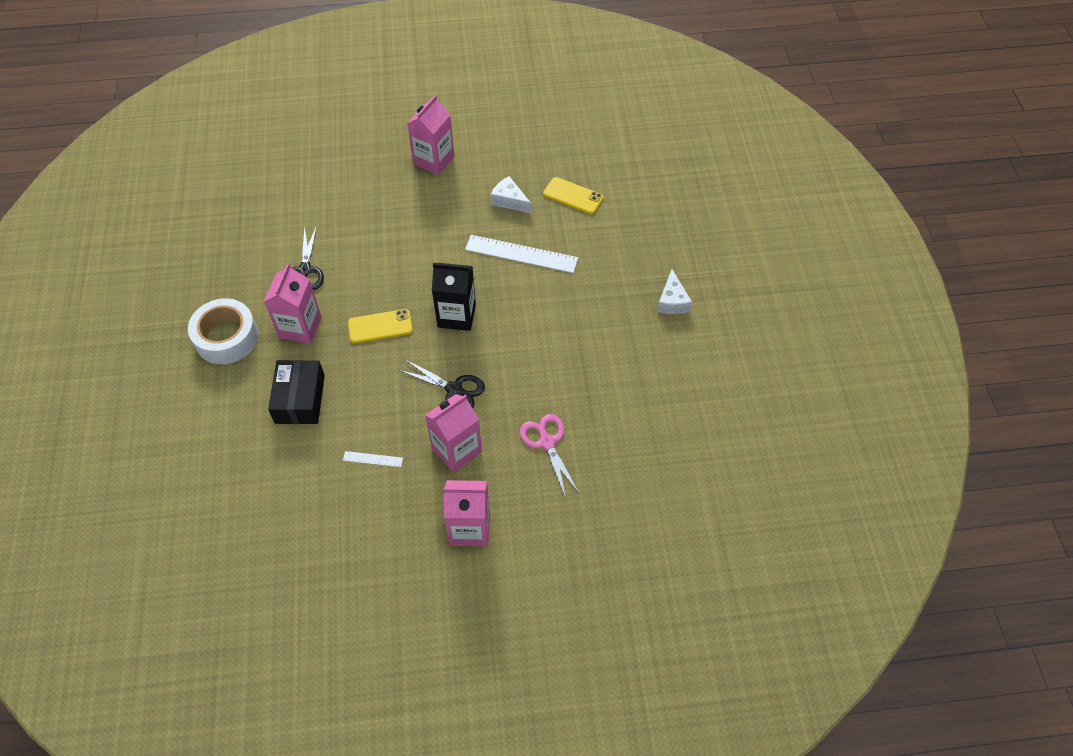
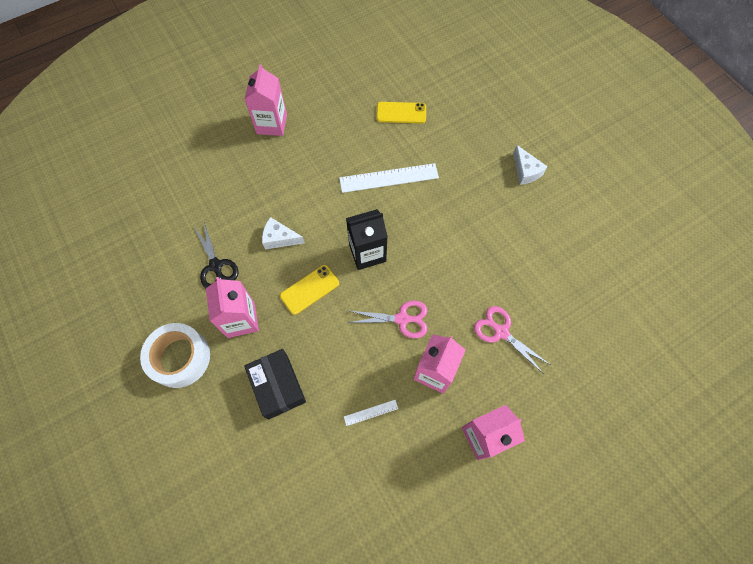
camera: 25 degrees left, 10 degrees up
black scissors [398,359,485,408] -> pink scissors [348,300,427,338]
white cheese [490,176,531,213] -> white cheese moved to [262,217,305,249]

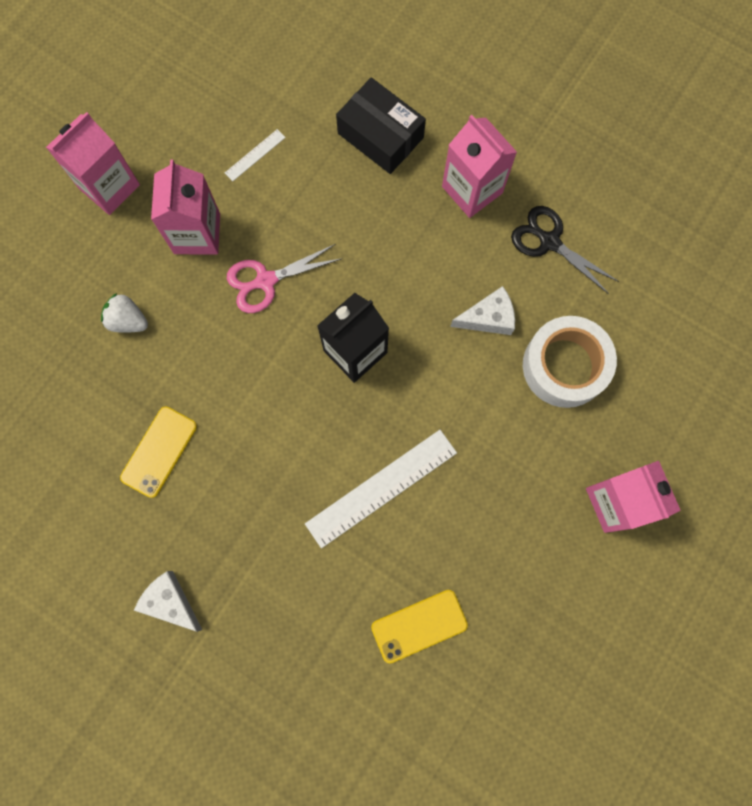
camera: 155 degrees right, 10 degrees up
white tape [140,323,210,388] -> white tape moved to [523,316,617,408]
yellow phone [280,265,339,315] -> yellow phone moved to [120,406,197,498]
pink scissors [474,306,551,374] -> white strawberry [101,293,148,333]

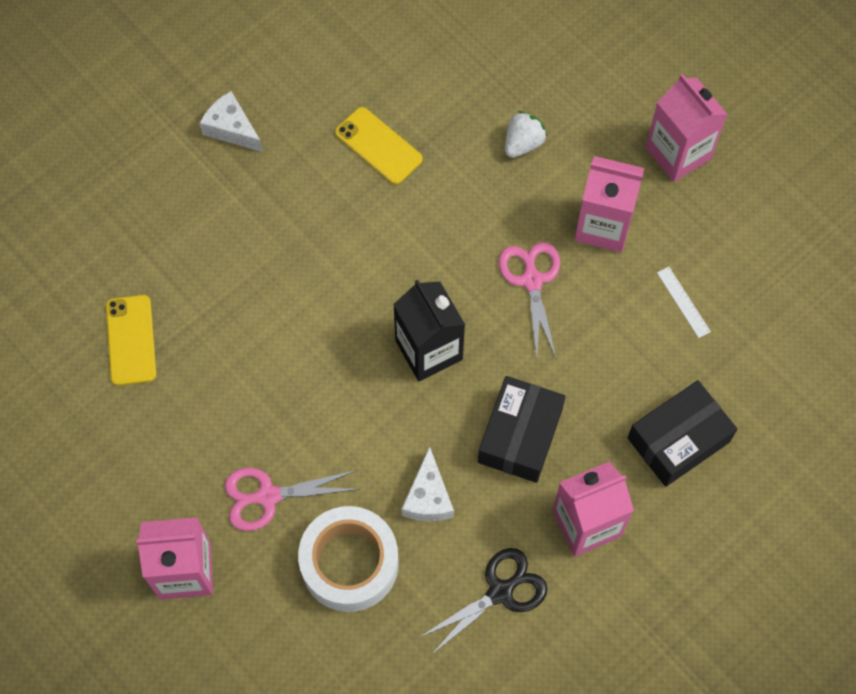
camera: 105 degrees right, 10 degrees down
white cheese [134,571,202,632] -> white cheese turned 105 degrees counterclockwise [200,91,263,152]
white ruler [305,430,457,548] -> none
none -> pink scissors [224,468,360,531]
none -> black box [478,376,566,483]

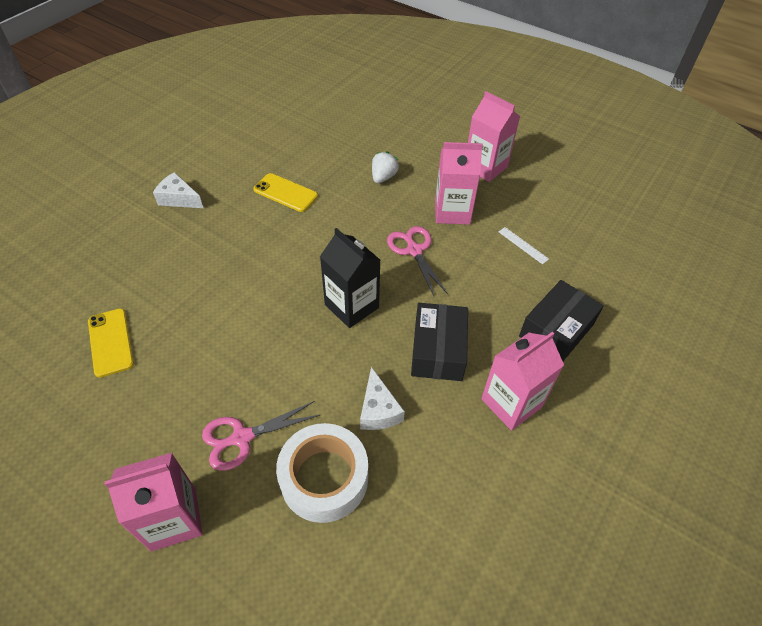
camera: 15 degrees left, 15 degrees down
black scissors [420,548,548,655] -> none

